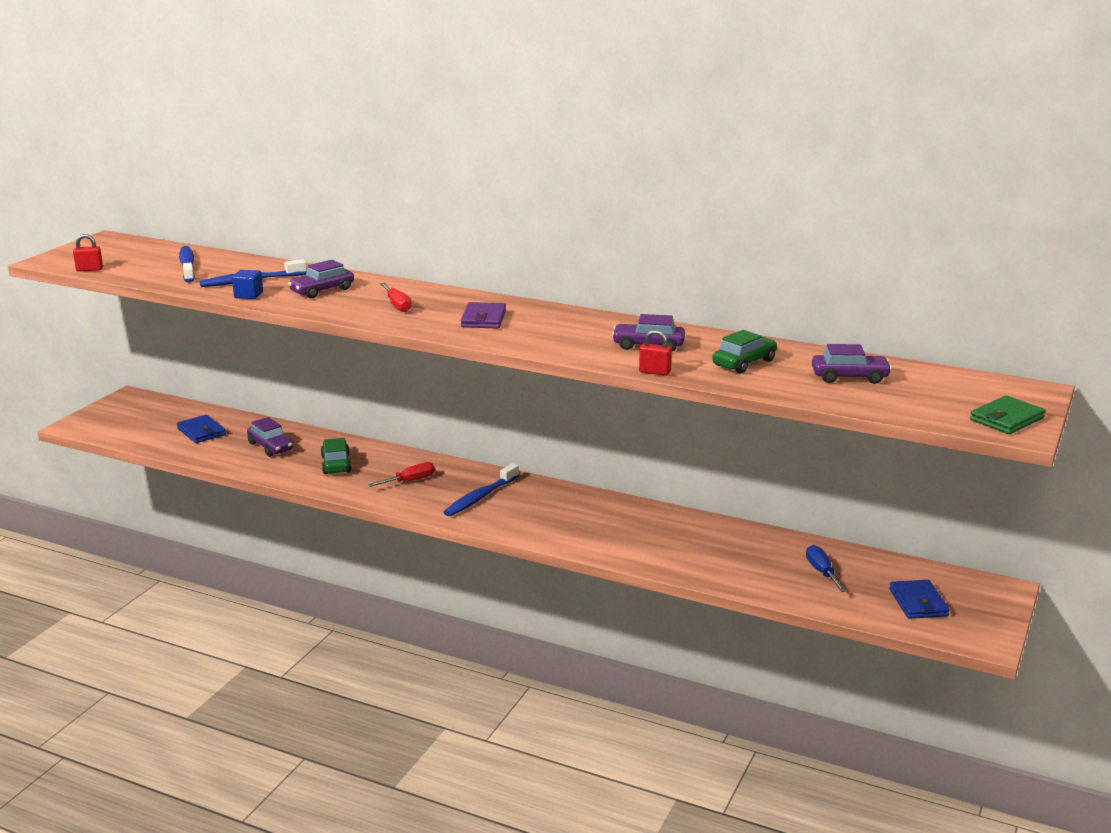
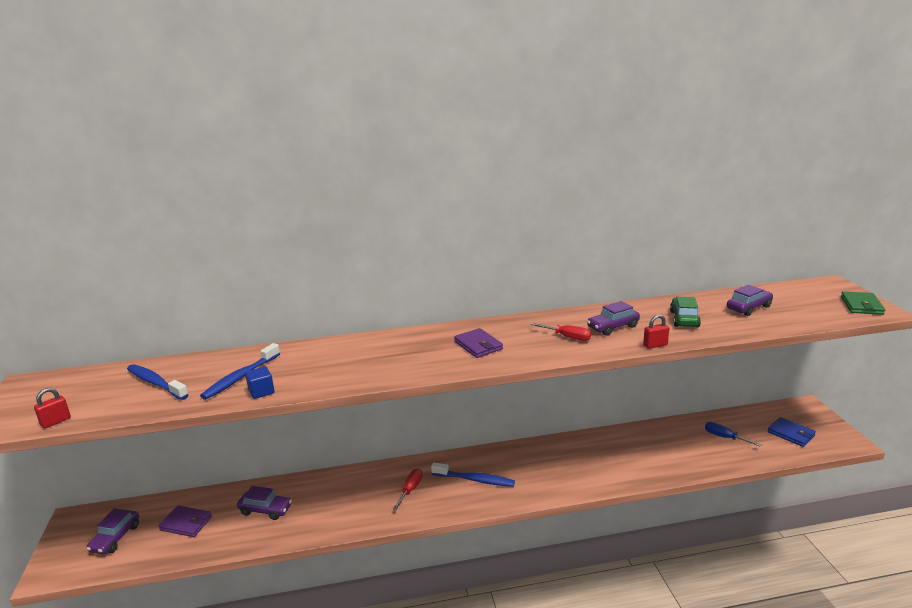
camera: 35 degrees left, 0 degrees up
blue wallet [177,415,226,443] -> purple wallet [158,505,212,537]
purple car [288,260,354,298] -> purple car moved to [86,508,139,554]
green car [321,438,352,474] -> none
red screwdriver [380,283,412,312] -> red screwdriver moved to [530,323,591,341]
blue toothbrush [444,463,519,516] -> blue toothbrush turned 75 degrees counterclockwise [431,462,515,487]

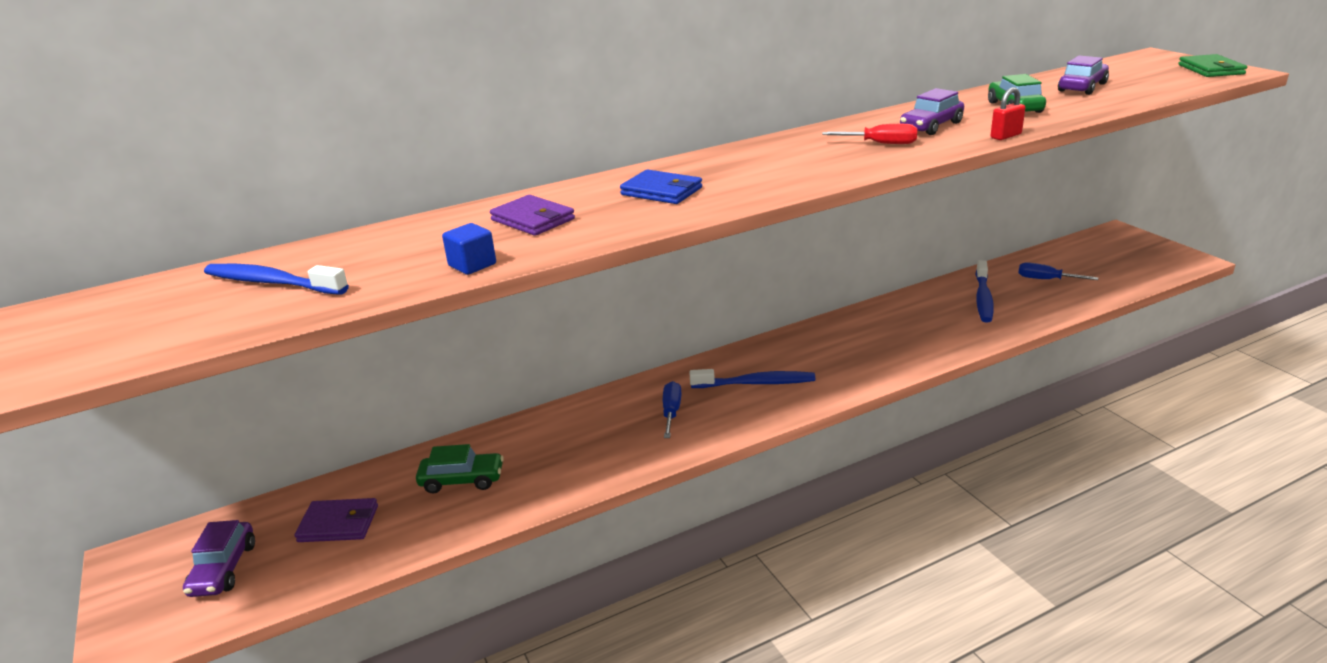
camera: 15 degrees left, 5 degrees up
red padlock [34,388,71,429] -> none
blue toothbrush [200,343,280,400] -> blue toothbrush moved to [975,260,994,322]
purple car [237,486,292,520] -> green car [416,444,504,494]
red screwdriver [393,468,423,510] -> blue screwdriver [663,381,681,438]
purple wallet [454,328,503,358] -> purple wallet moved to [490,195,575,236]
blue wallet [768,417,816,447] -> blue wallet moved to [620,170,702,204]

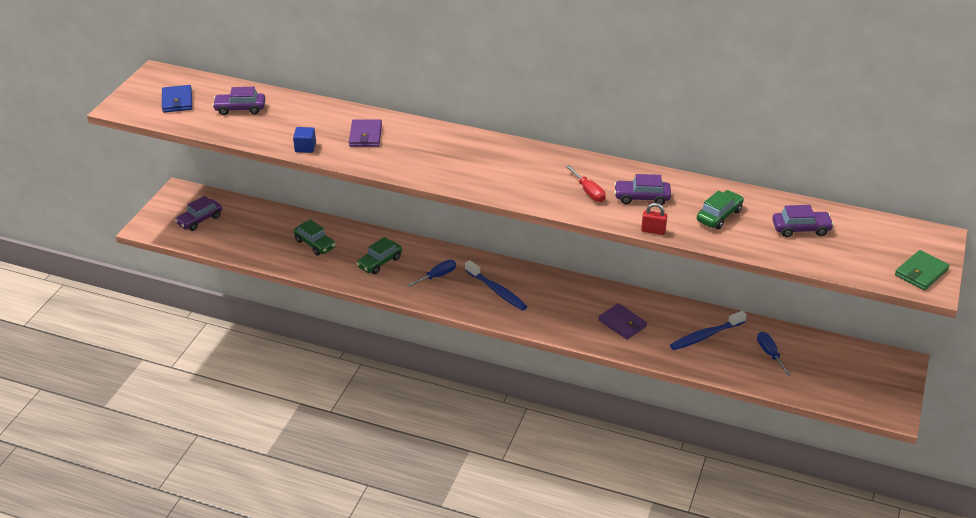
camera: 45 degrees right, 10 degrees up
blue toothbrush [204,264,349,295] -> purple car [212,87,265,115]
purple wallet [295,498,378,542] -> purple wallet moved to [599,303,647,340]
blue wallet [620,170,702,204] -> blue wallet moved to [162,85,192,113]
none -> green car [356,237,402,274]

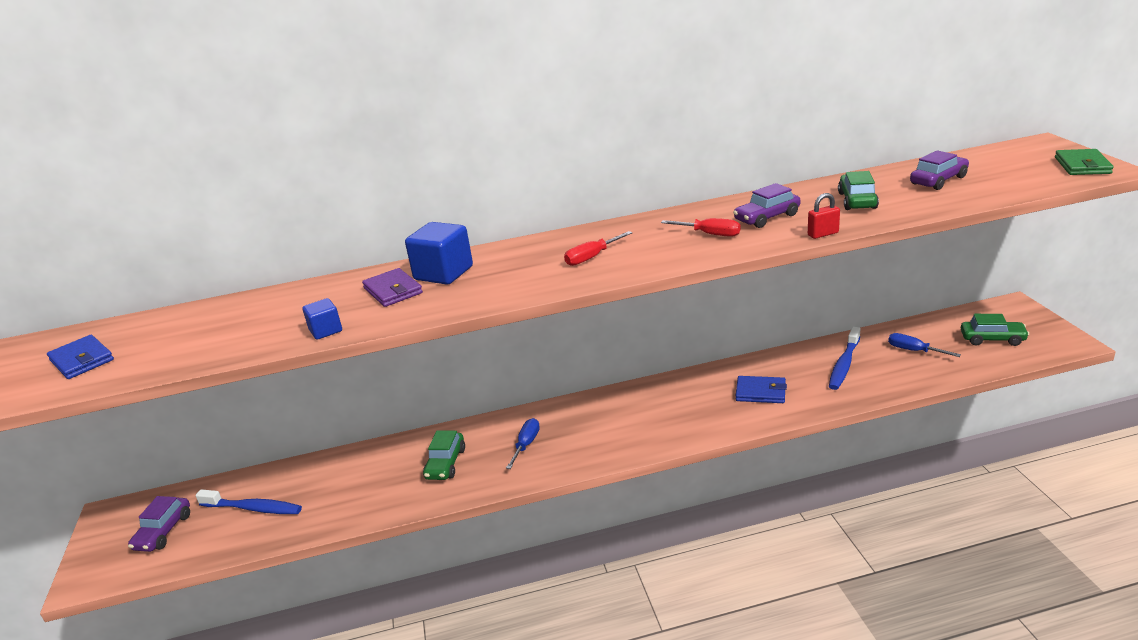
camera: 30 degrees left, 10 degrees down
purple car [212,87,265,115] -> none
green car [294,219,336,255] -> green car moved to [961,314,1029,346]
blue toothbrush [465,260,527,311] -> blue toothbrush moved to [195,489,302,514]
purple wallet [599,303,647,340] -> blue wallet [736,376,787,403]
none -> blue cube [405,222,473,285]
none -> red screwdriver [564,231,632,266]

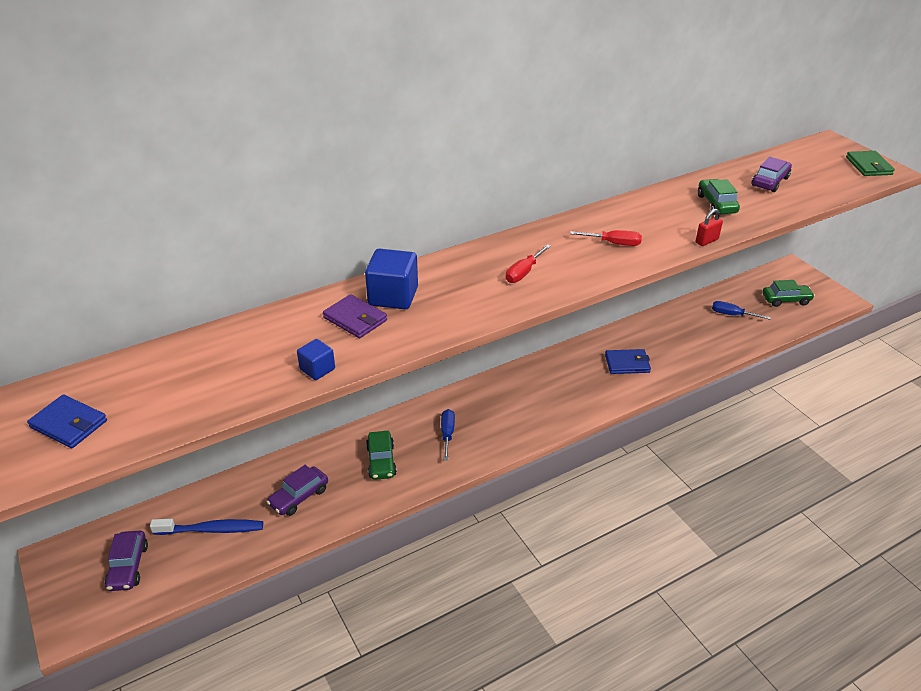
camera: 20 degrees left, 10 degrees up
purple car [733,183,801,228] -> purple car moved to [266,465,328,516]
blue toothbrush [829,326,860,390] -> none

